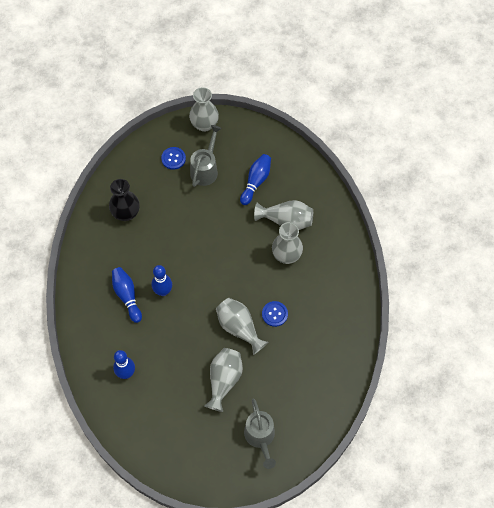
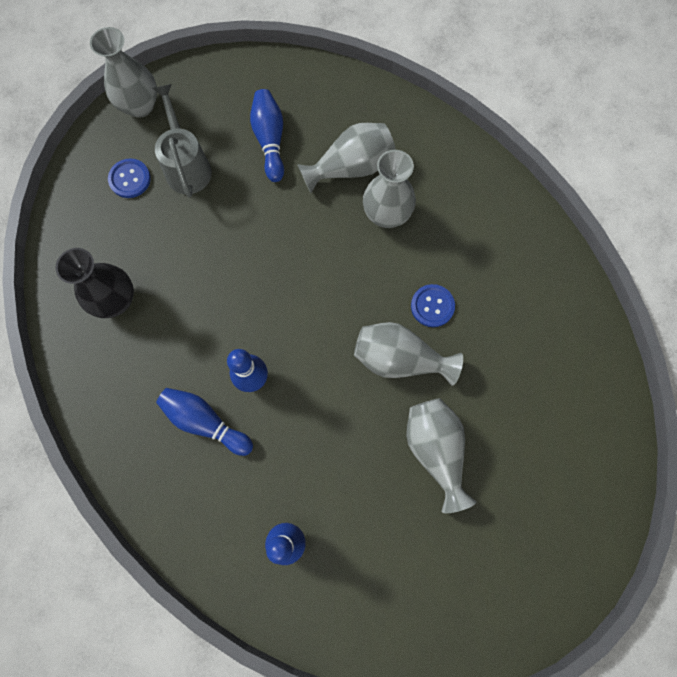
camera: 35 degrees left, 10 degrees up
grey watering can [244,398,276,469] -> none

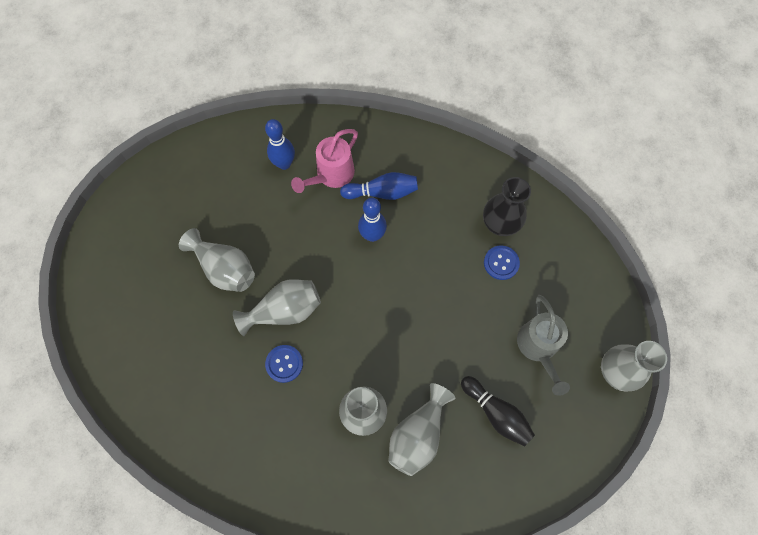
camera: 145 degrees right, 5 degrees down
blue button [108,158,151,198] -> blue button moved to [484,246,520,280]
grey watering can [153,84,212,197] -> grey watering can turned 45 degrees clockwise [517,295,570,396]
blue bowling pin [250,89,284,182] -> black bowling pin [461,376,535,446]
none -> pink watering can [291,129,358,193]

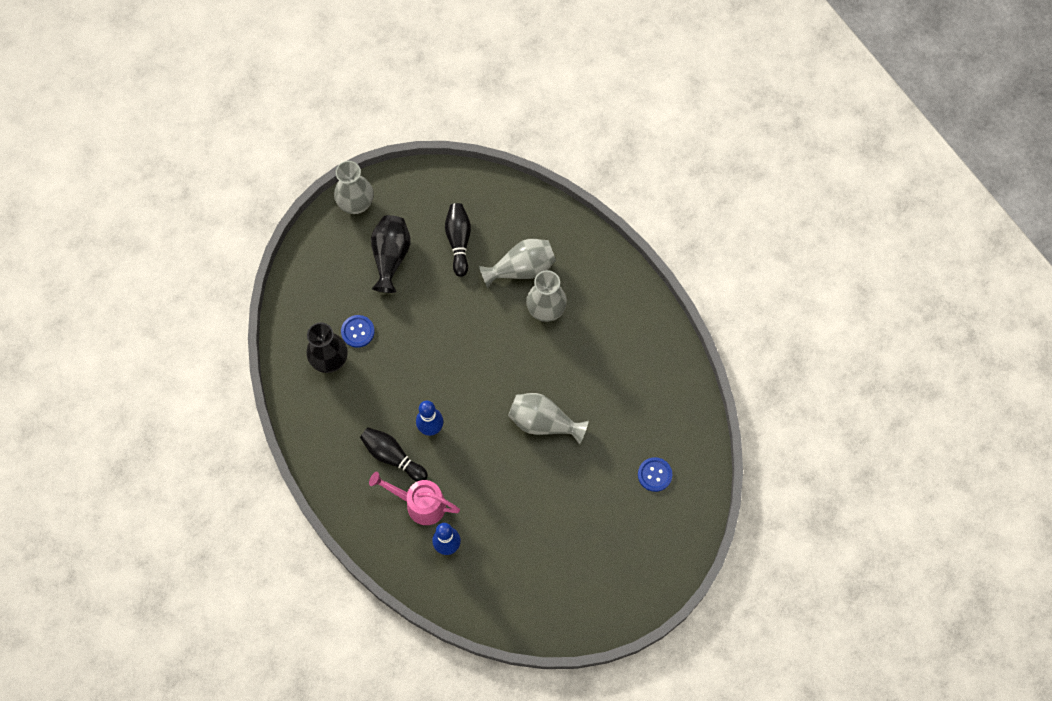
camera: 140 degrees left, 0 degrees up
grey vase [179,228,255,292] -> none
blue button [265,345,303,383] -> blue button moved to [638,457,672,492]
pink watering can [291,129,358,193] -> pink watering can turned 150 degrees counterclockwise [369,472,460,525]
blue bowling pin [340,172,418,200] -> black bowling pin [360,427,428,481]
grey watering can [517,295,570,396] -> black vase [371,215,411,293]

